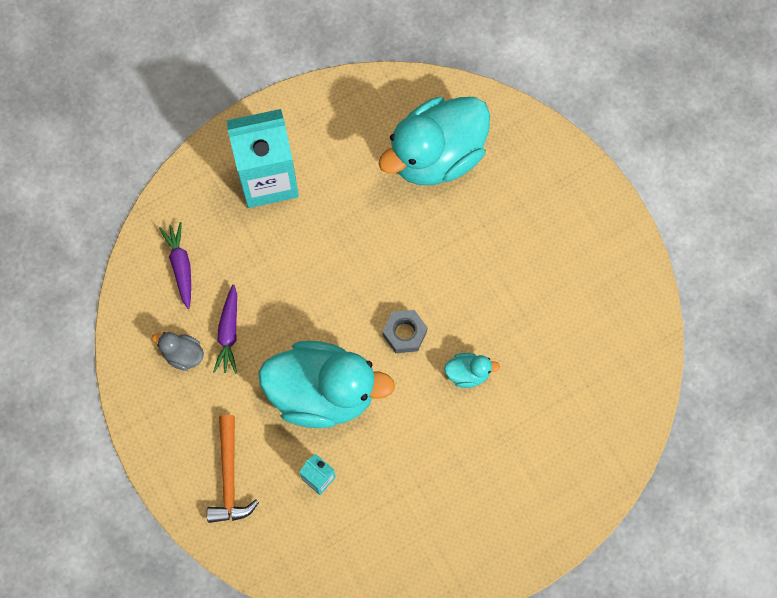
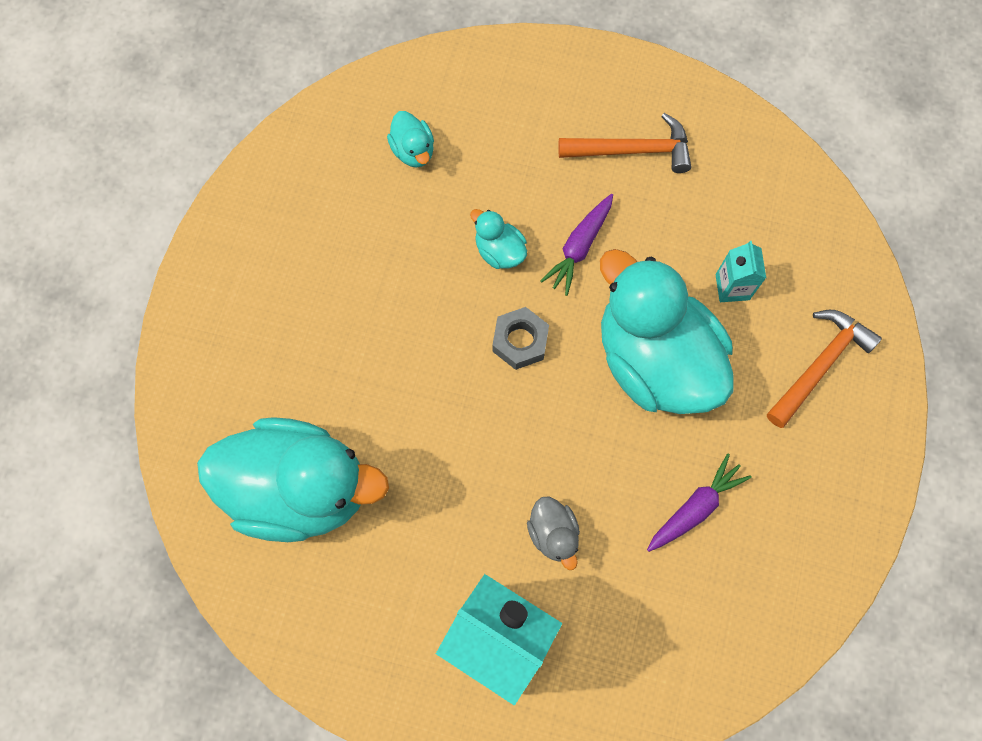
camera: 135 degrees left, 0 degrees up
grey duck [152,332,204,371] -> grey duck moved to [527,496,580,570]
purple carrot [159,222,191,309] -> purple carrot moved to [541,194,613,296]
none -> turquoise duck [387,111,434,168]
none -> orange hammer [558,113,691,173]

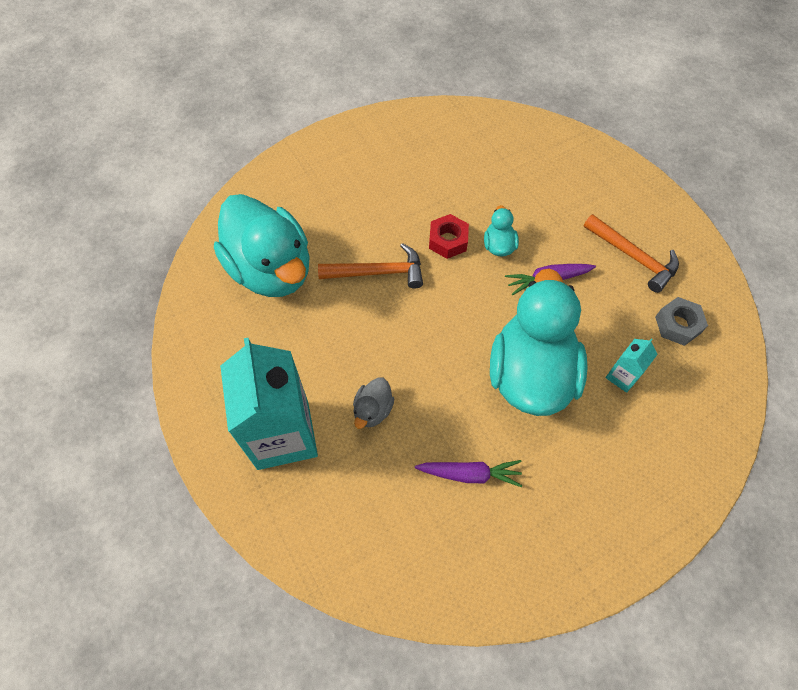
camera: 45 degrees right, 10 degrees down
turquoise duck [387,111,434,168] -> none
grey nut [492,307,549,370] -> grey nut moved to [655,297,708,346]
orange hammer [767,310,882,428] -> orange hammer moved to [318,243,423,289]
none -> red nut [429,214,469,259]

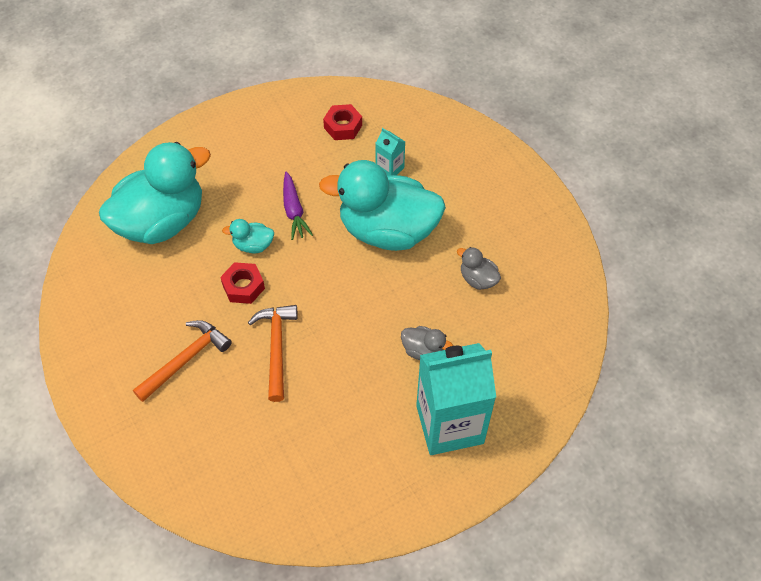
camera: 90 degrees left, 5 degrees down
turquoise duck [214,194,310,297] -> turquoise duck moved to [99,142,211,244]
purple carrot [415,460,522,487] -> grey duck [457,247,501,290]
orange hammer [583,214,679,293] -> orange hammer moved to [133,320,232,402]
grey nut [655,297,708,346] -> red nut [323,104,362,140]

